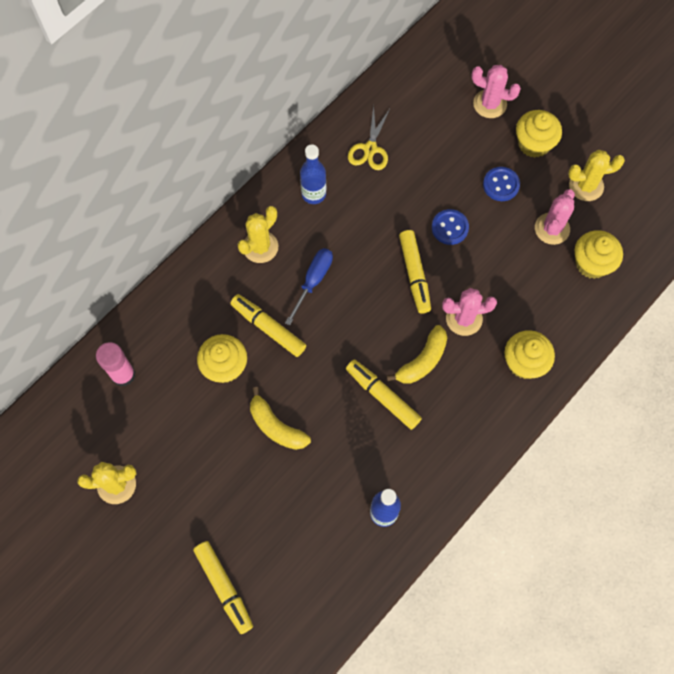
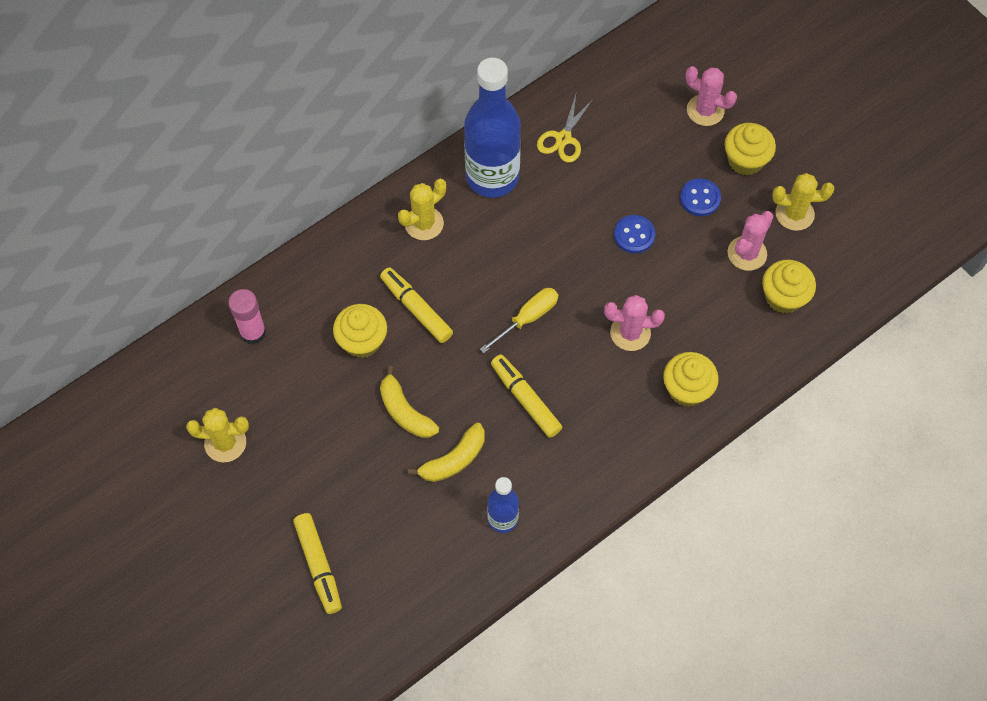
camera: 10 degrees right, 5 degrees down
blue screwdriver [285,248,333,325] -> none
blue bottle [300,144,326,204] -> blue bottle [464,58,521,198], size x1.95
yellow banana [386,325,447,384] -> yellow banana moved to [408,423,485,482]
yellow marker [399,230,431,314] -> none
none -> yellow screwdriver [480,288,558,353]

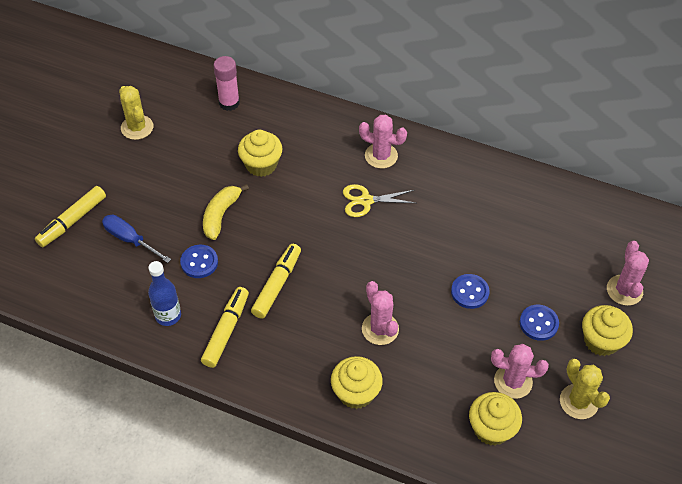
camera: 60 degrees right, 10 degrees down
yellow marker [380,267,453,343] -> yellow marker moved to [201,287,249,368]
yellow cactus [398,179,446,240] -> pink cactus [359,115,407,169]
yellow banana [408,423,485,482] -> blue button [180,245,218,278]
blue bottle [464,58,521,198] -> none
yellow screwdriver [480,288,558,353] -> none
yellow scissors [537,95,594,163] -> yellow scissors moved to [343,184,415,217]
none -> blue screwdriver [102,215,171,263]

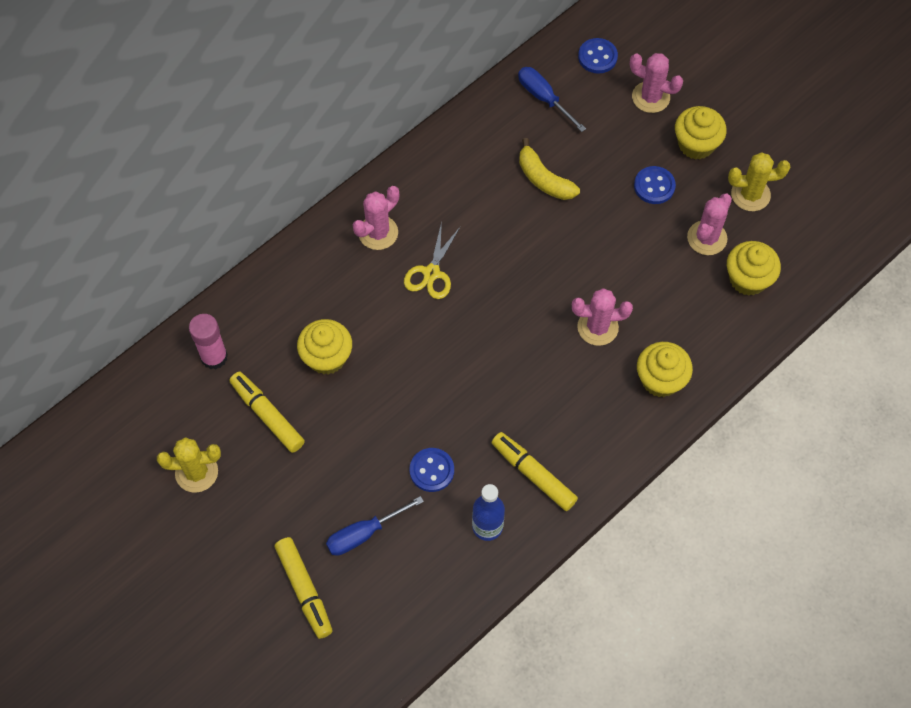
camera: 65 degrees left, 10 degrees up
yellow banana [203,184,249,240] -> yellow banana moved to [519,138,580,200]
yellow marker [251,244,301,319] -> yellow marker moved to [230,372,305,453]
blue button [451,274,490,309] -> blue button moved to [578,38,618,74]
none -> blue screwdriver [518,67,586,132]

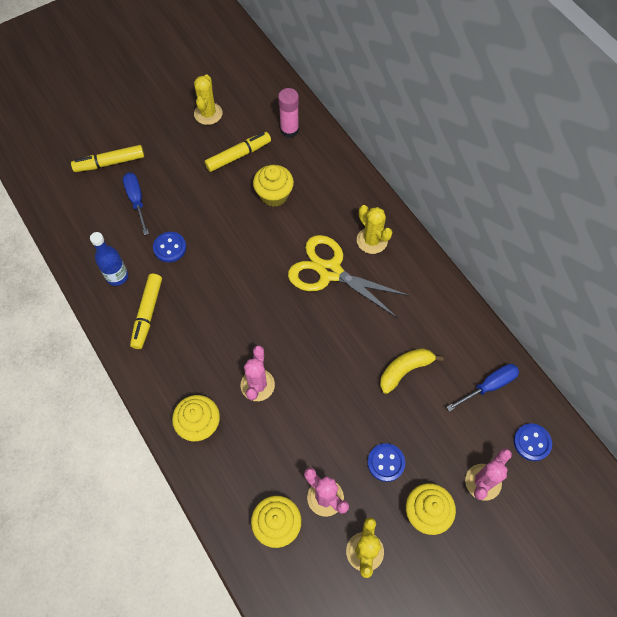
camera: 100 degrees right, 0 degrees up
pink cactus [353,186,399,250] -> yellow cactus [357,205,392,254]
yellow scissors [404,222,461,299] -> yellow scissors [288,235,410,318], size x1.74
yellow marker [491,432,578,511] -> yellow marker turned 135 degrees clockwise [130,274,162,349]

